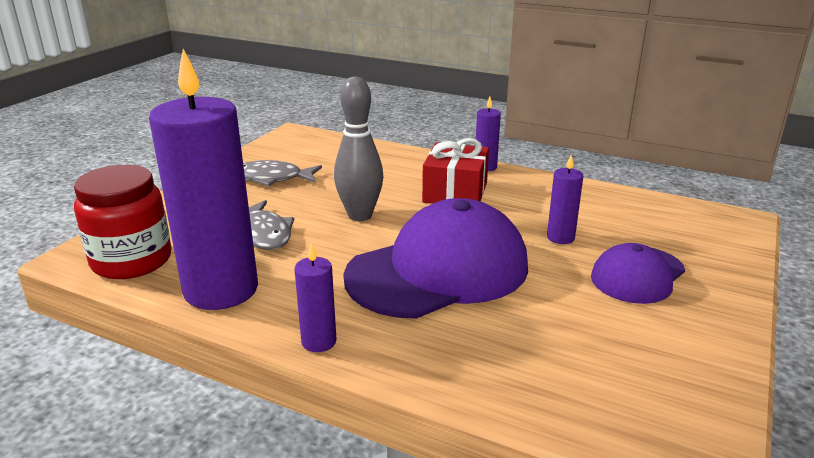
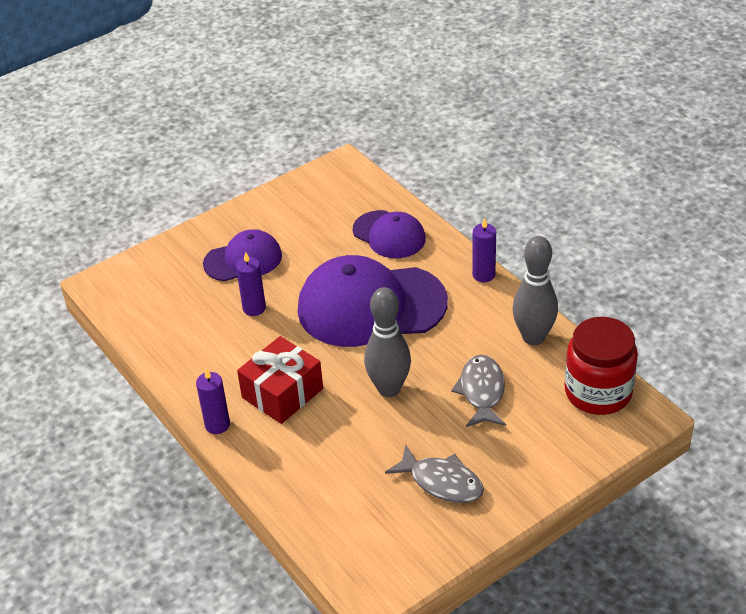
camera: 150 degrees left, 15 degrees up
purple candle [149,49,258,310] -> grey bowling pin [512,236,558,345]
none -> purple cap [353,210,426,258]

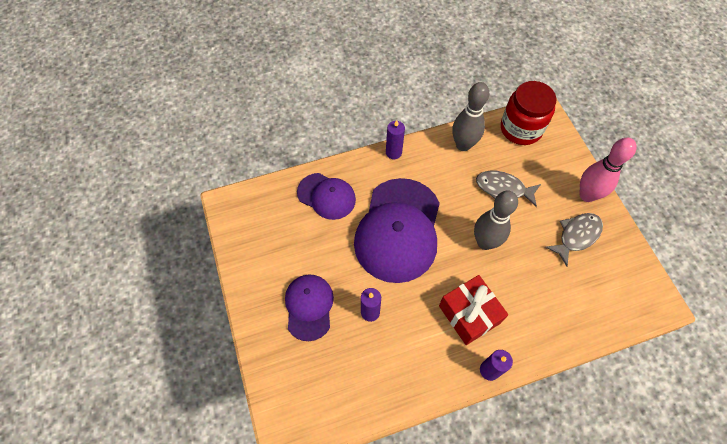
camera: 75 degrees left, 20 degrees up
purple cap [353,210,426,258] -> purple cap turned 60 degrees clockwise [297,173,356,220]
none -> pink bowling pin [579,138,637,202]

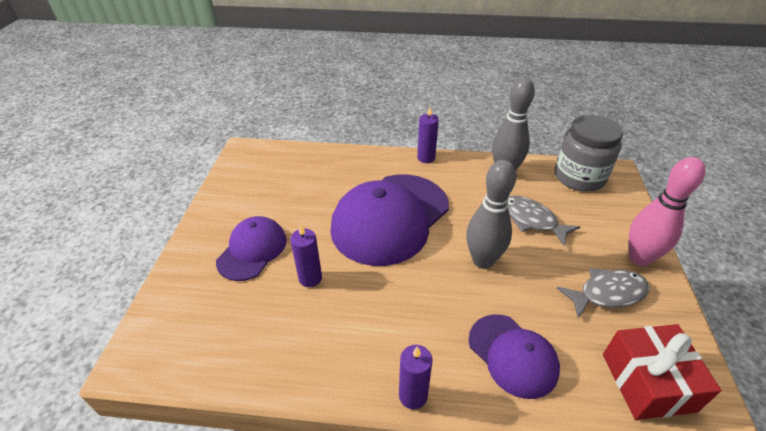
camera: 25 degrees right, 20 degrees down
purple cap [297,173,356,220] -> purple cap moved to [469,314,560,399]
red gift [439,275,508,345] -> red gift moved to [603,324,721,420]
red jar [501,81,556,145] -> grey jar [555,115,623,192]

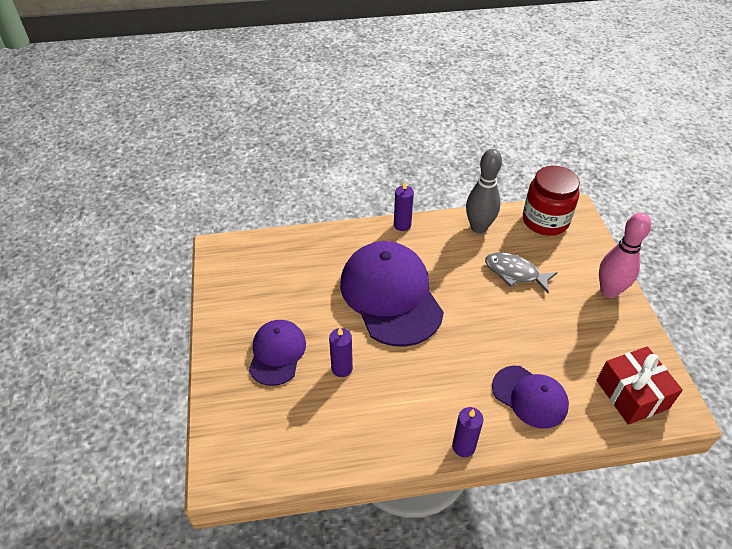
camera: 15 degrees left, 5 degrees up
purple cap [330,175,449,266] -> purple cap turned 135 degrees clockwise [340,241,444,347]
grey bowling pin [466,160,516,269] -> none
grey jar [555,115,623,192] -> red jar [523,166,580,236]
grey fish [557,268,649,319] -> none

